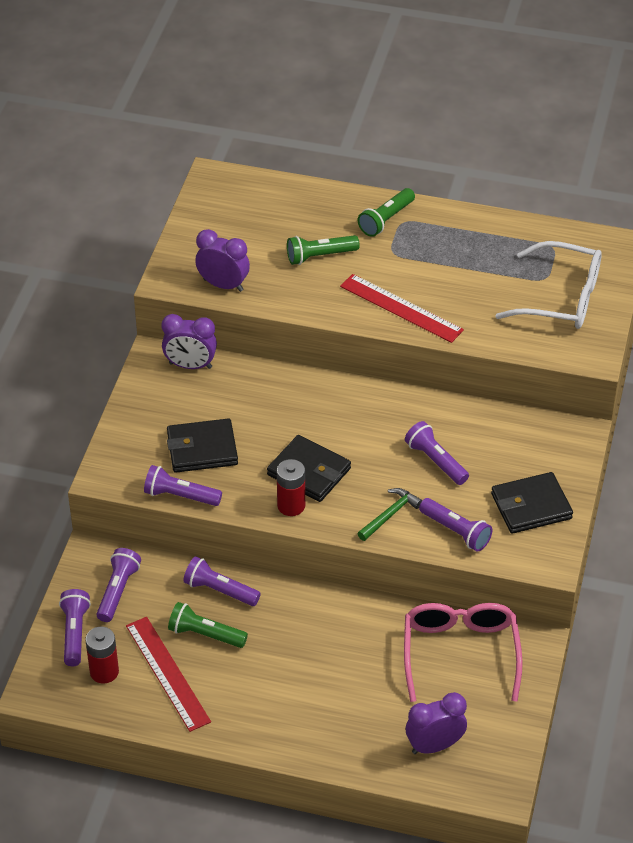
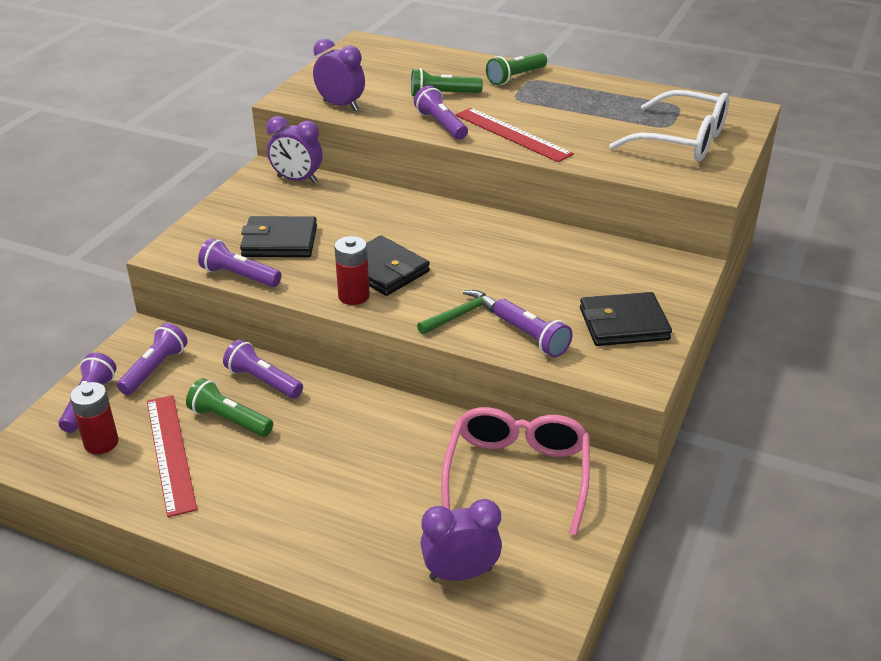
camera: 10 degrees right, 10 degrees down
purple flashlight [405,421,469,485] -> purple flashlight moved to [414,86,468,140]

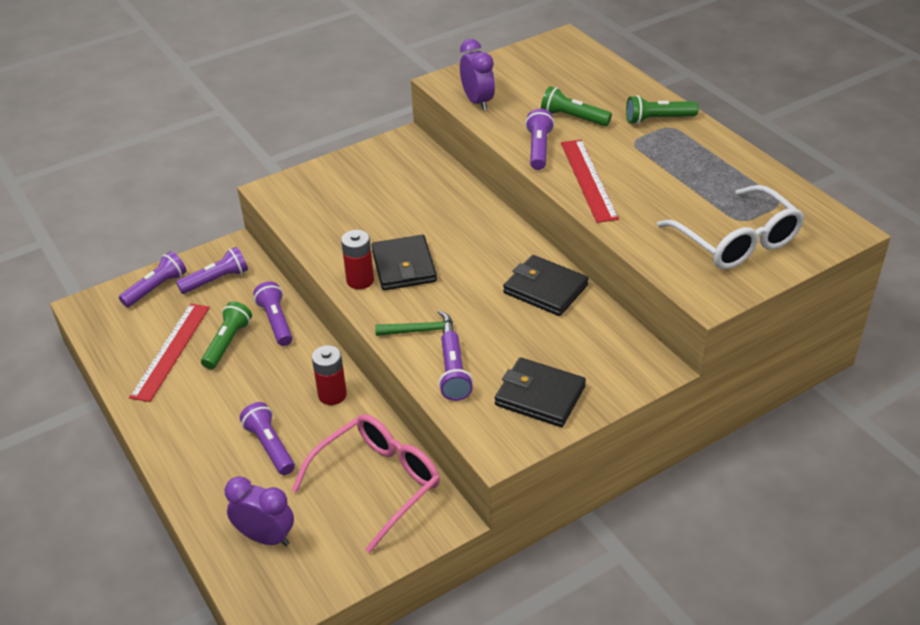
camera: 35 degrees right, 5 degrees up
red battery [70,382,119,454] -> red battery moved to [312,345,347,405]
green flashlight [186,378,273,437] -> green flashlight turned 45 degrees clockwise [201,301,252,369]
purple flashlight [198,238,281,287] -> purple flashlight moved to [240,402,295,475]
black wallet [240,216,317,257] -> black wallet moved to [503,255,588,316]
purple clock [267,116,322,184] -> none

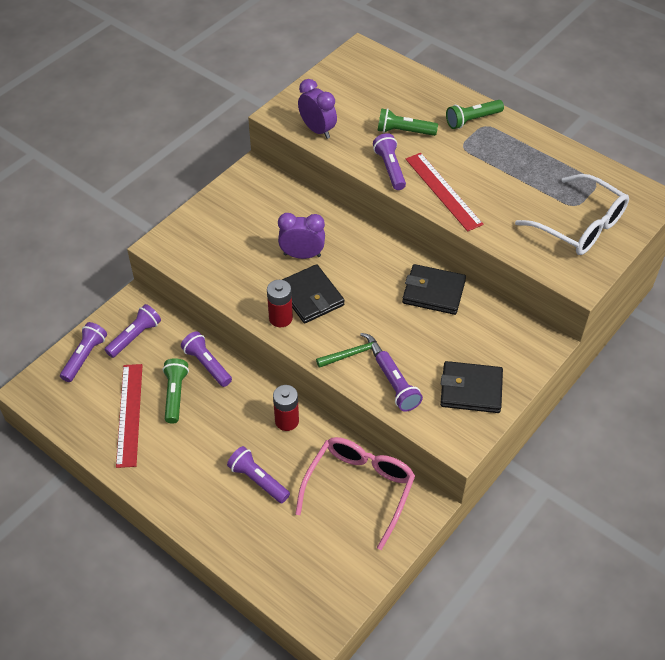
camera: 20 degrees left, 10 degrees up
purple clock [225,476,294,546] -> purple clock moved to [278,213,325,259]

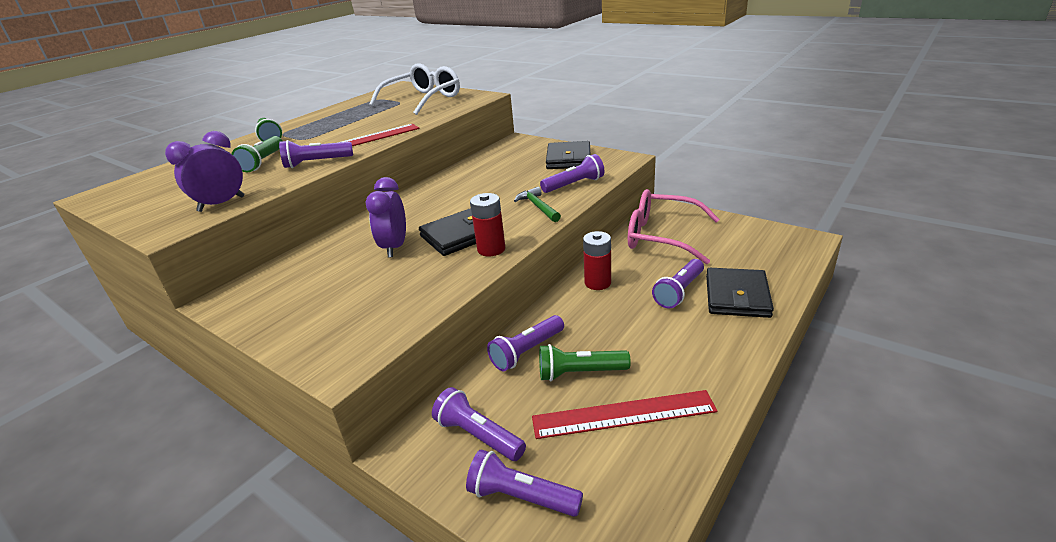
camera: 90 degrees left, 20 degrees down
black wallet [402,264,466,315] -> black wallet moved to [706,268,774,318]

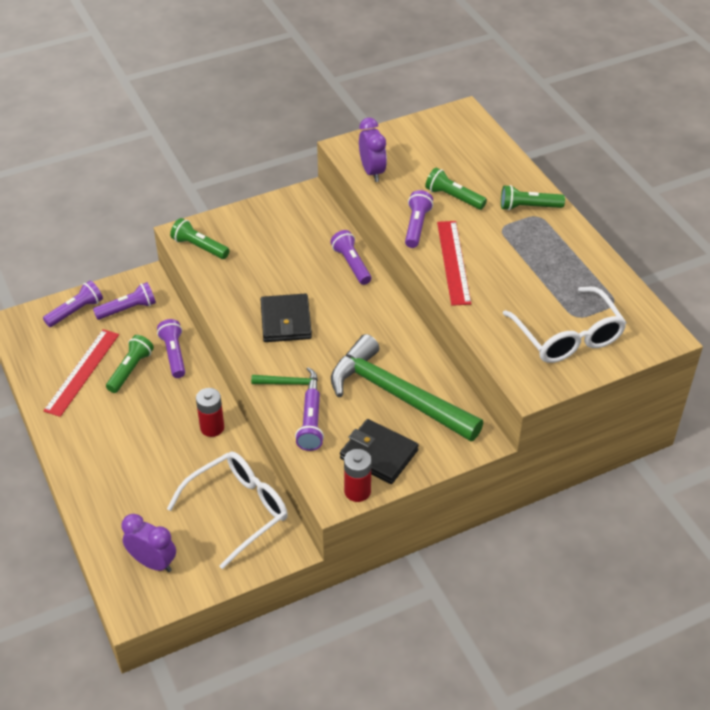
camera: 115 degrees right, 15 degrees up
purple clock [366,177,406,257] -> purple clock moved to [121,514,176,572]
red battery [470,193,505,257] -> red battery moved to [344,449,371,502]
pink glasses [628,189,720,264] -> white glasses [167,452,288,569]
purple flashlight [652,259,704,308] -> purple flashlight moved to [330,230,371,285]
black wallet [706,268,774,318] -> none
none -> green flashlight [170,218,229,259]
none -> green hammer [331,334,483,441]

